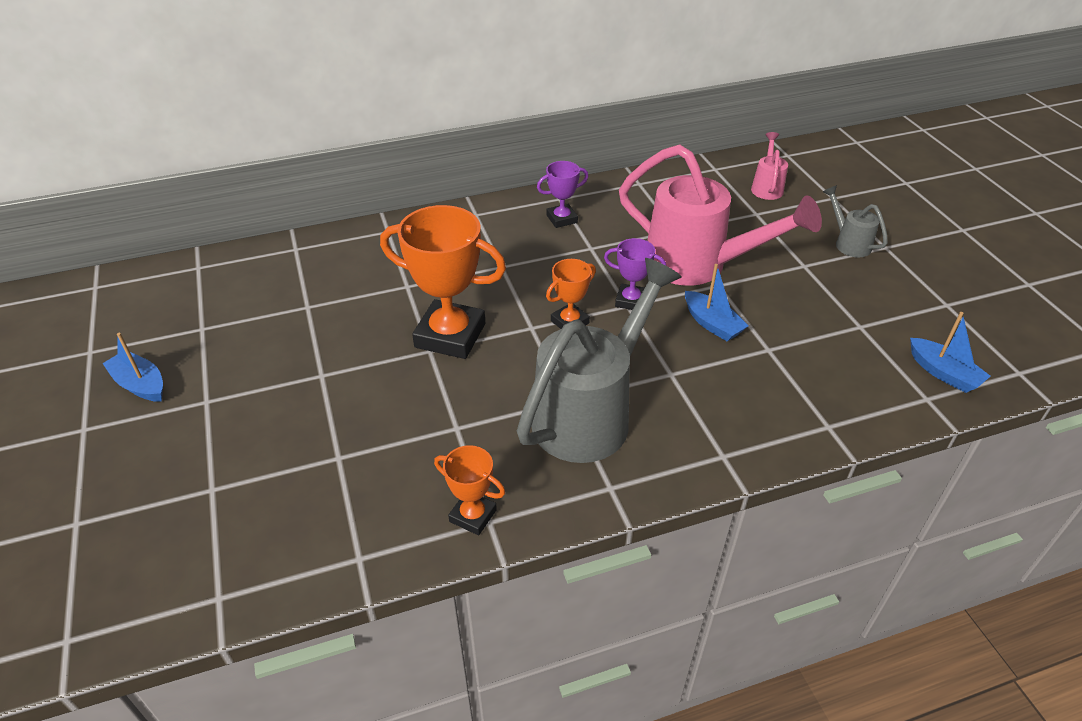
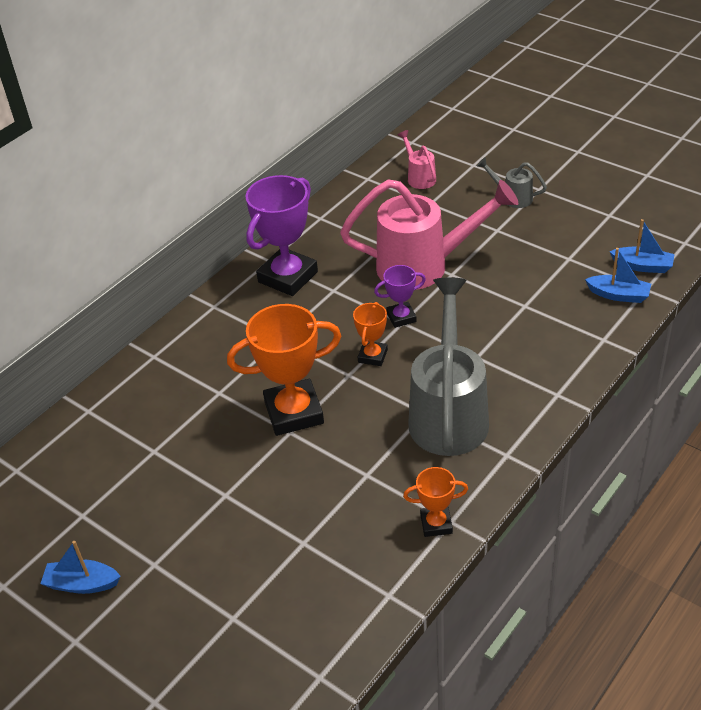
camera: 30 degrees left, 0 degrees up
purple trophy [537,161,589,228] -> purple trophy [246,175,318,296], size x1.95
blue boat [685,264,749,341] -> blue boat moved to [585,248,651,303]

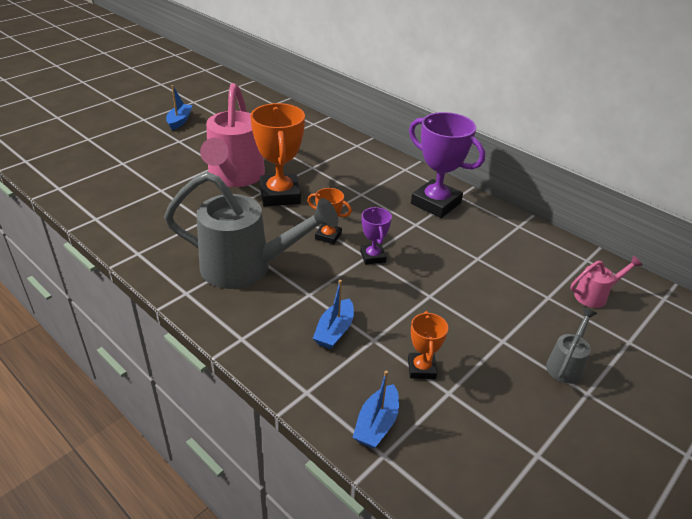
camera: 90 degrees right, 5 degrees down
pink watering can [340,179,518,290] -> pink watering can moved to [200,83,265,187]
orange trophy [403,467,468,537] -> orange trophy moved to [408,311,448,379]
blue boat [610,219,675,273] -> blue boat moved to [313,280,354,349]

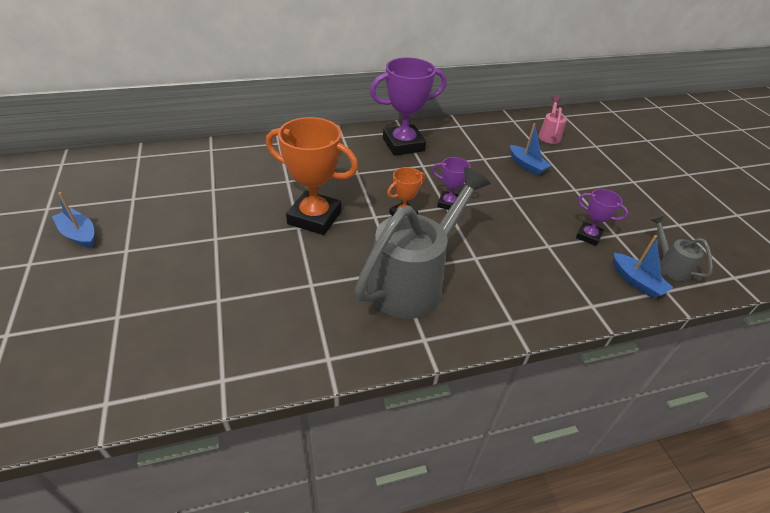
camera: 60 degrees left, 5 degrees up
pink watering can [200,83,265,187] -> none
blue boat [313,280,354,349] -> blue boat moved to [510,123,551,175]
orange trophy [408,311,448,379] -> purple trophy [576,189,628,246]
grey watering can [546,308,597,384] -> grey watering can moved to [650,215,713,281]

